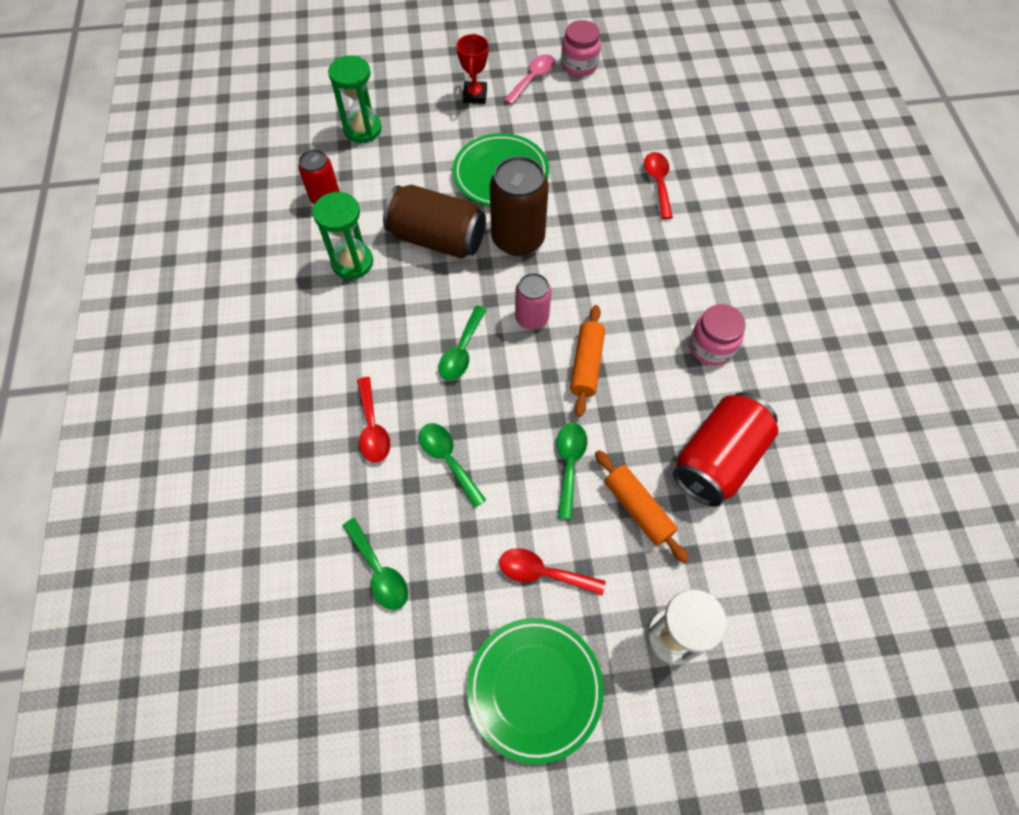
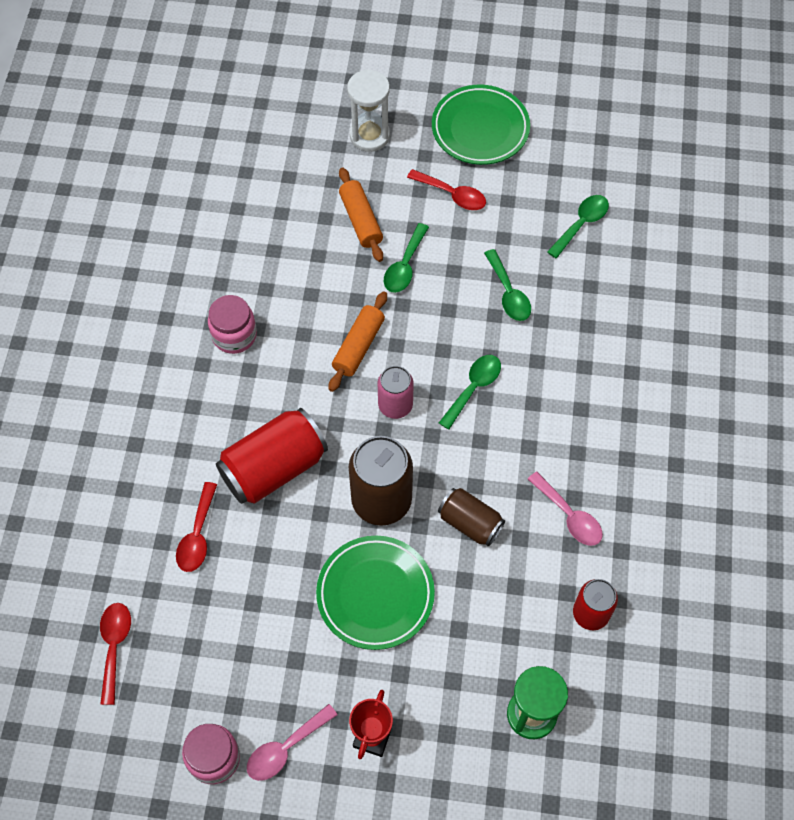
camera: 165 degrees left, 0 degrees up
green hourglass [312,192,373,279] -> pink spoon [528,472,603,546]
green spoon [342,518,408,610] -> green spoon turned 60 degrees clockwise [547,195,609,259]
red spoon [357,377,390,463] -> red spoon moved to [100,603,131,705]
brown can [383,185,486,259] -> brown can [438,488,505,546], size x0.60
red can [673,392,778,507] -> red can moved to [216,408,328,504]

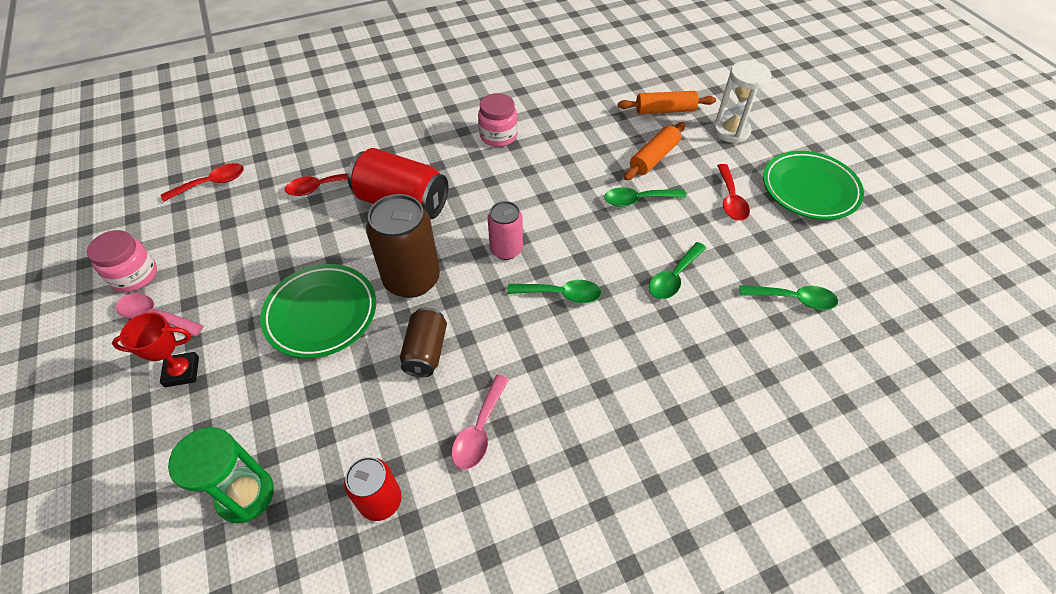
camera: 60 degrees right, 10 degrees down
orange rolling pin [329,291,387,392] -> orange rolling pin moved to [618,91,716,114]

